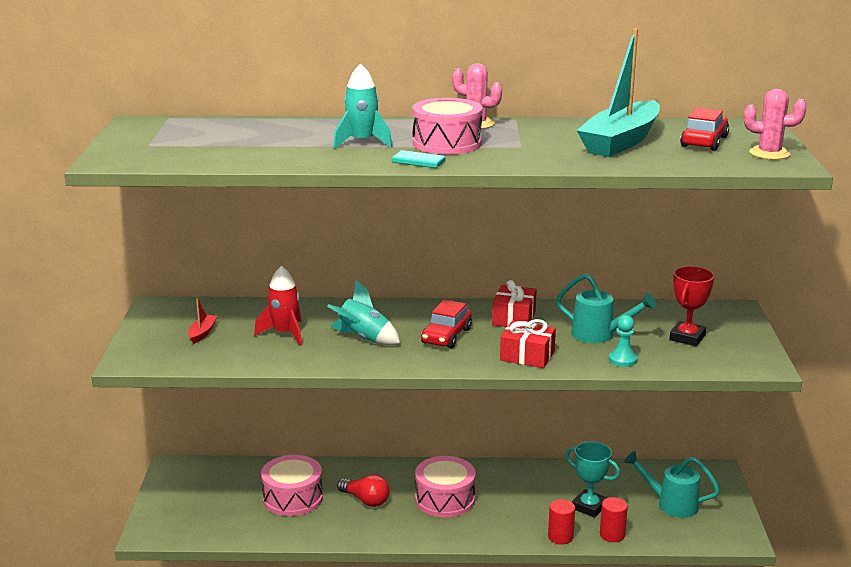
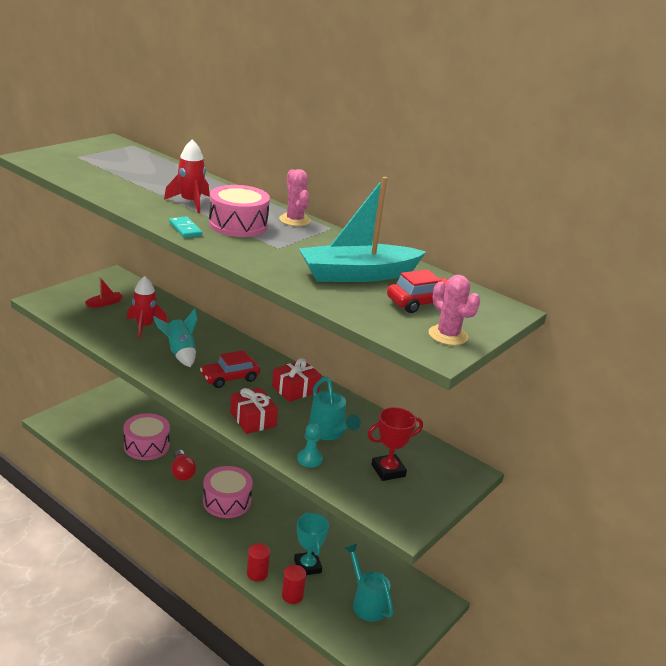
camera: 35 degrees right, 5 degrees up
turquoise rocket [333,63,392,149] -> red rocket [164,139,209,213]

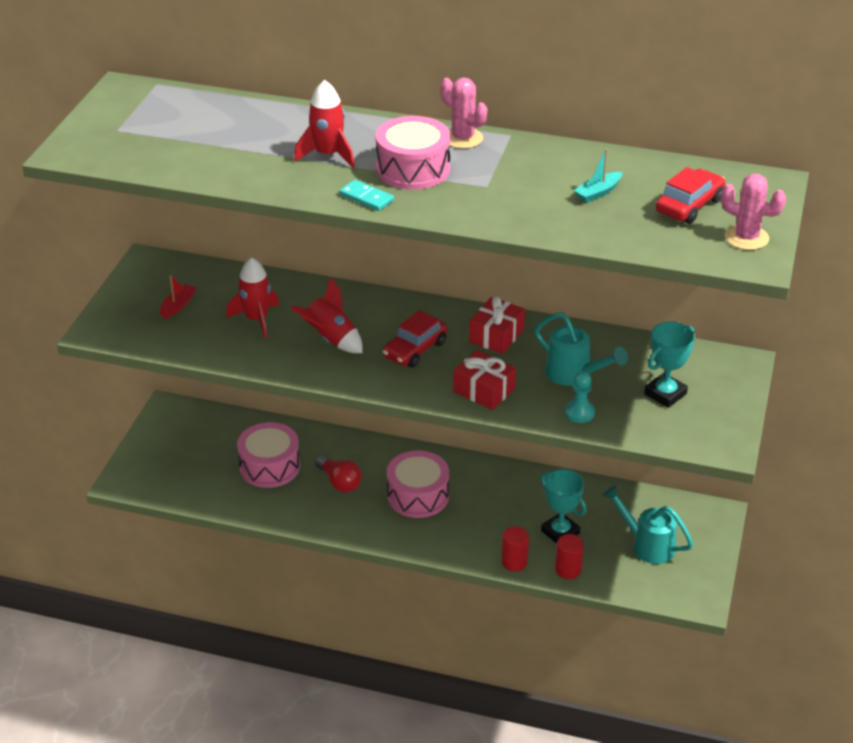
camera: 20 degrees left, 10 degrees up
turquoise rocket [153,308,198,367] -> red rocket [290,277,362,353]
turquoise boat [299,177,426,282] -> turquoise boat [574,148,622,203], size x0.40
red trophy [367,407,423,481] -> turquoise trophy [644,322,695,408]

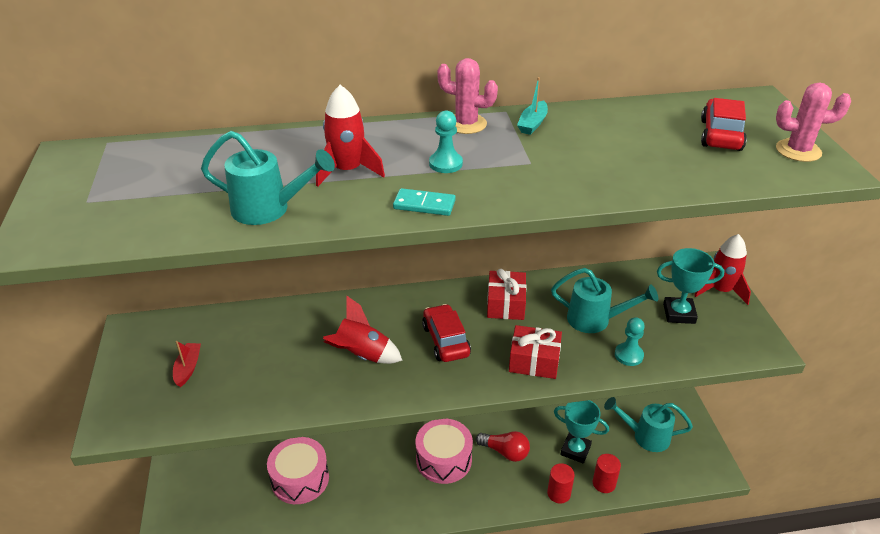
camera: 25 degrees left, 0 degrees up
red rocket [226,257,279,338] -> red rocket moved to [694,234,751,305]
red light bulb [315,455,362,492] -> red light bulb moved to [476,431,530,462]
pink drum [376,116,451,190] -> turquoise pawn [429,111,463,173]
red car [383,310,448,368] -> red car turned 150 degrees clockwise [422,304,471,362]
turquoise boat [574,148,622,203] -> turquoise boat moved to [517,77,548,135]
turquoise trophy [644,322,695,408] -> turquoise trophy turned 75 degrees clockwise [657,248,725,324]
none -> turquoise watering can [201,131,335,225]

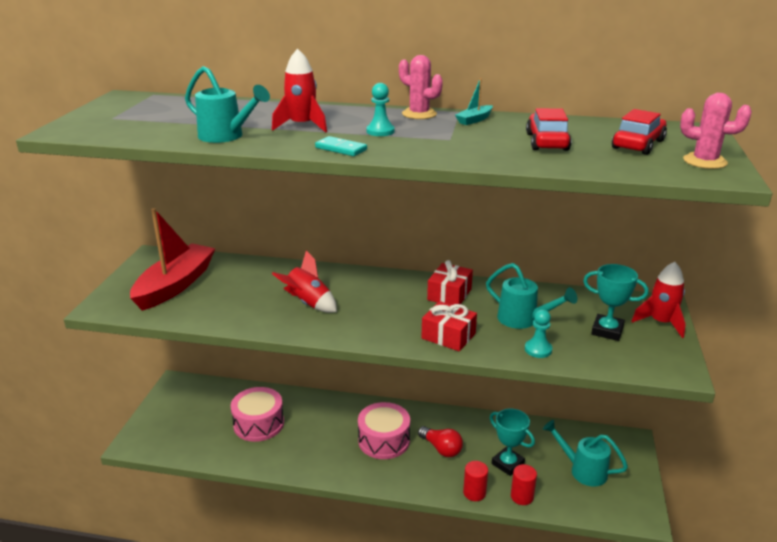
camera: 20 degrees right, 10 degrees down
red boat [173,341,201,387] -> red boat [130,208,216,311], size x2.50
red car [422,304,471,362] -> red car moved to [526,108,572,151]

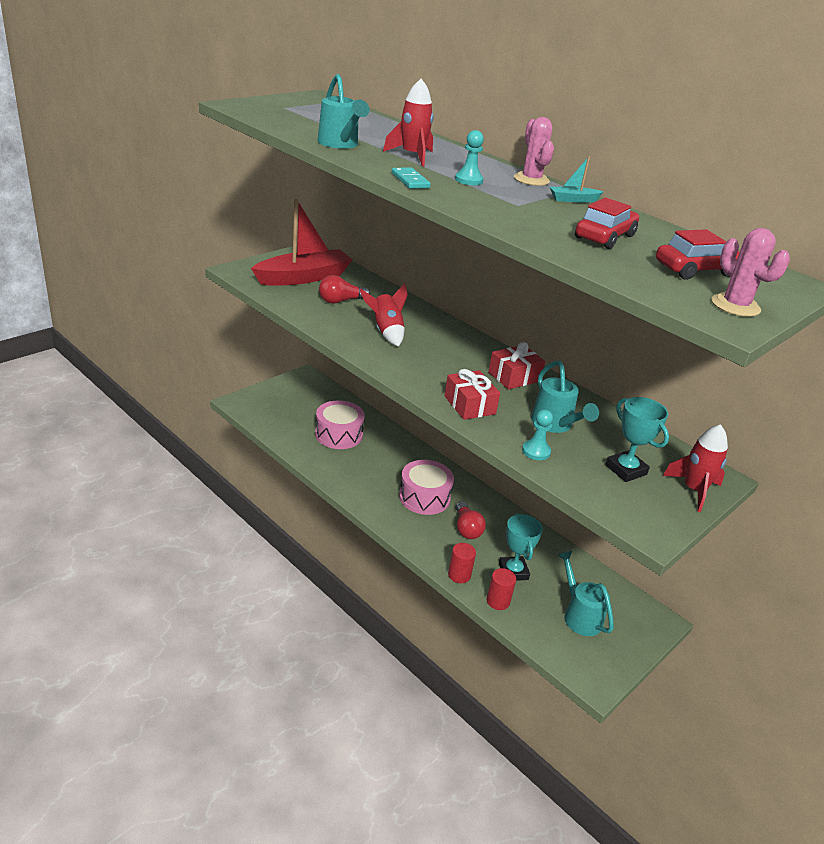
camera: 30 degrees right, 5 degrees up
none -> red light bulb [319,275,370,304]

